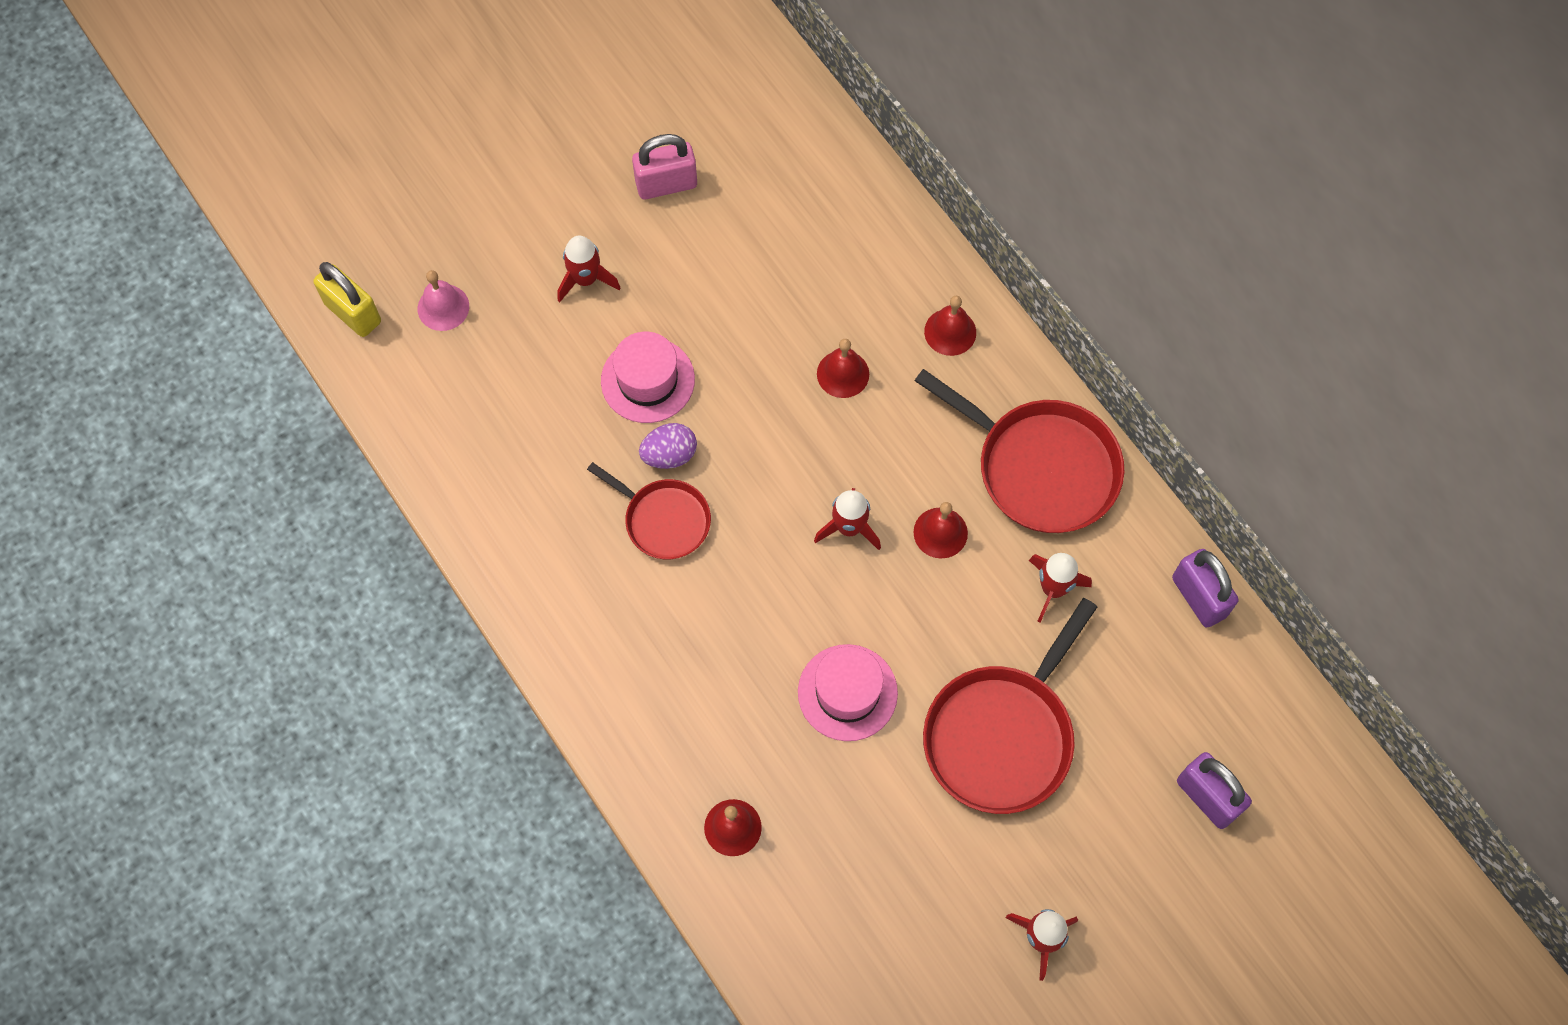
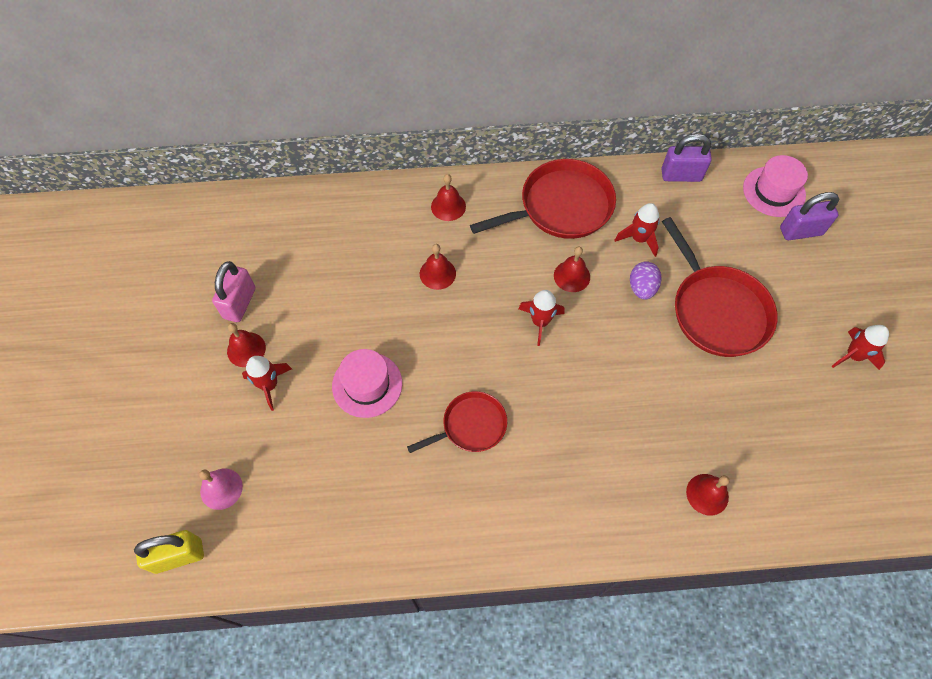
camera: 60 degrees left, 5 degrees down
purple egg [639,423,697,469] -> purple egg moved to [630,261,661,300]
pink hat [798,644,898,741] -> pink hat moved to [743,155,808,217]
none -> red bell [227,323,266,367]

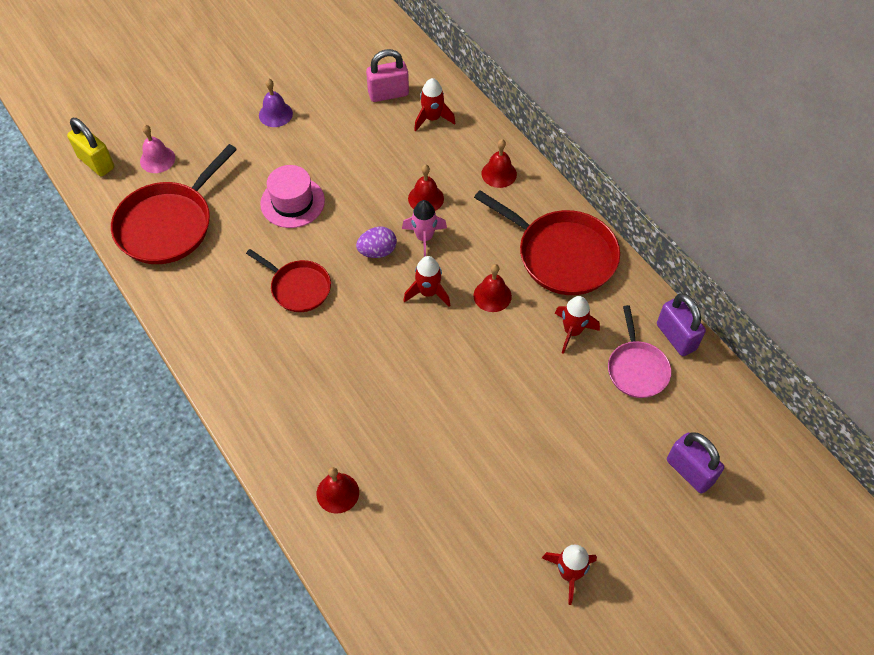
camera: 60 degrees right, 5 degrees down
pink padlock [212,261,256,322] -> pink padlock moved to [366,49,409,102]
red bell [227,323,266,367] -> purple bell [259,78,293,127]
red rocket [242,356,292,411] -> red rocket moved to [414,78,455,131]
purple egg [630,261,661,300] -> purple egg moved to [356,227,397,258]
red pan [662,217,778,357] -> red pan moved to [111,144,237,264]
pink hat [743,155,808,217] -> none
none -> pink rocket [402,200,447,257]
none -> pink pan [608,305,671,398]

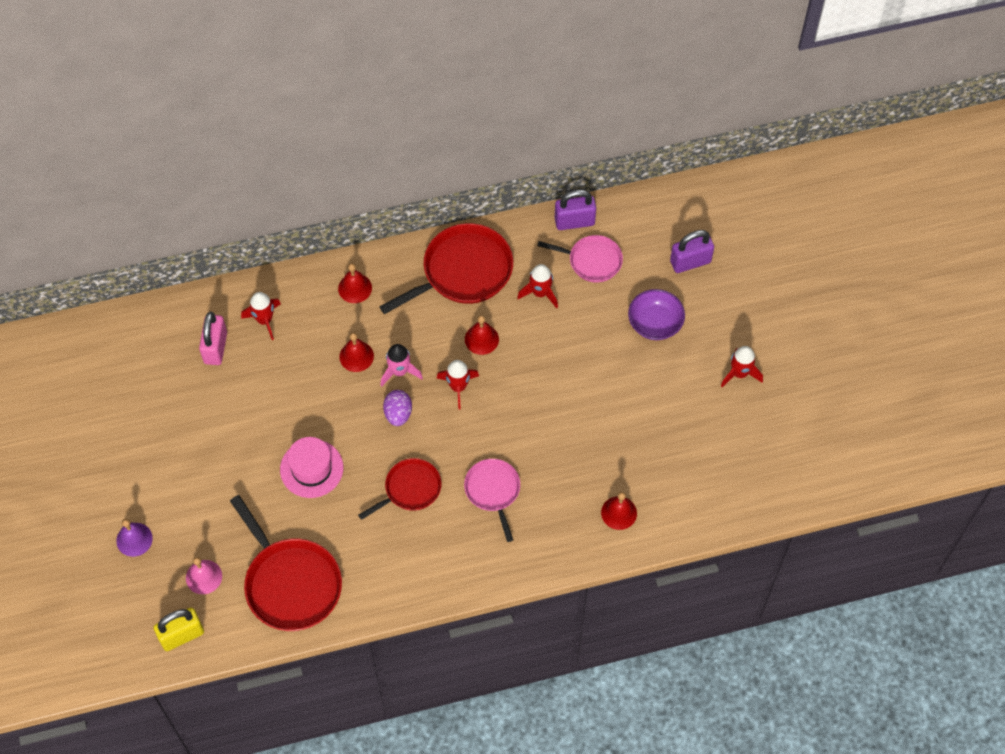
camera: 70 degrees left, 5 degrees up
purple bell [259,78,293,127] -> purple bell moved to [116,519,153,557]
none -> pink pan [464,459,520,542]
none -> purple bowl [628,289,685,340]

